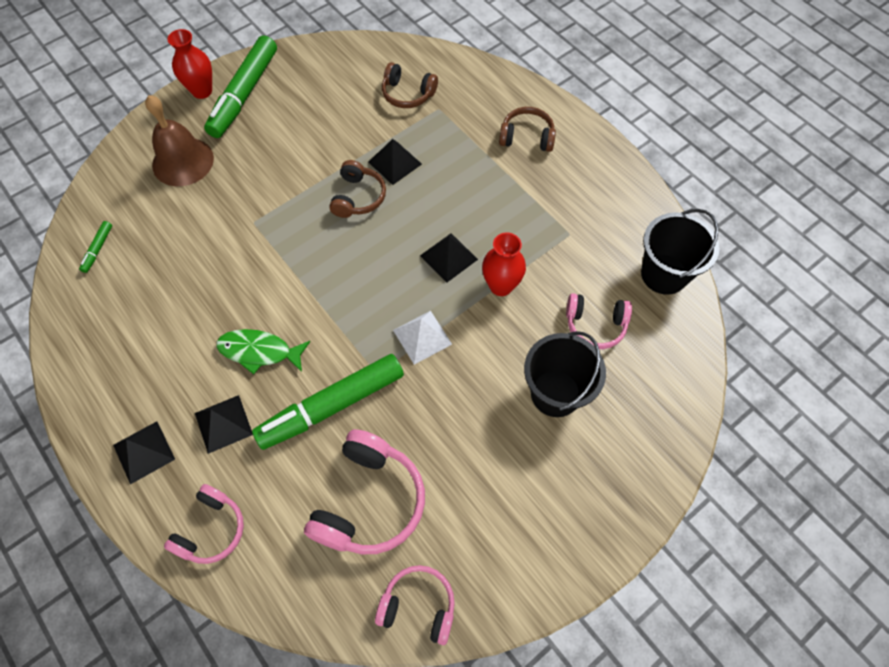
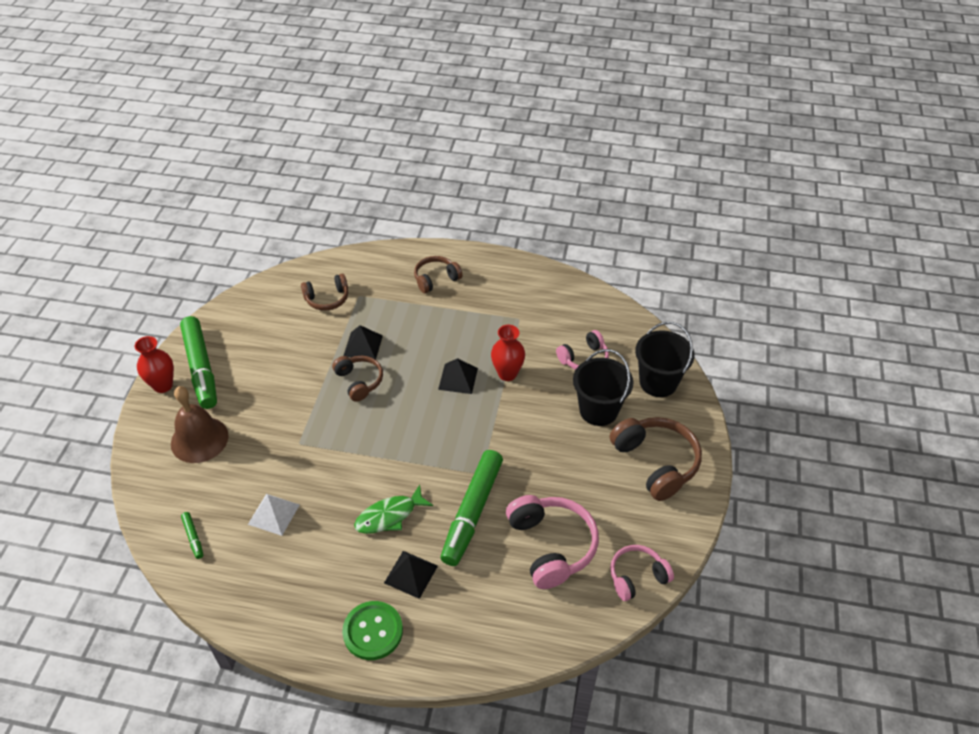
camera: 40 degrees left, 15 degrees down
black pyramid [113,421,175,484] -> green button [342,601,403,660]
pink headphones [164,484,244,564] -> none
white pyramid [393,311,452,365] -> white pyramid moved to [248,494,300,536]
black bucket [641,209,719,295] -> black bucket moved to [635,322,695,397]
none -> brown headphones [610,417,702,501]

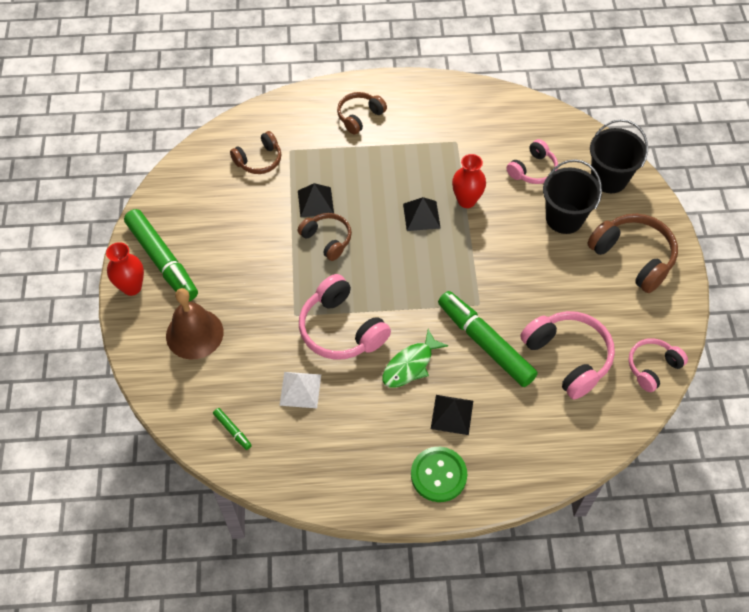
camera: 15 degrees left, 10 degrees up
green marker [440,450,503,566] -> green marker turned 135 degrees clockwise [438,291,538,387]
none -> pink headphones [299,274,391,360]

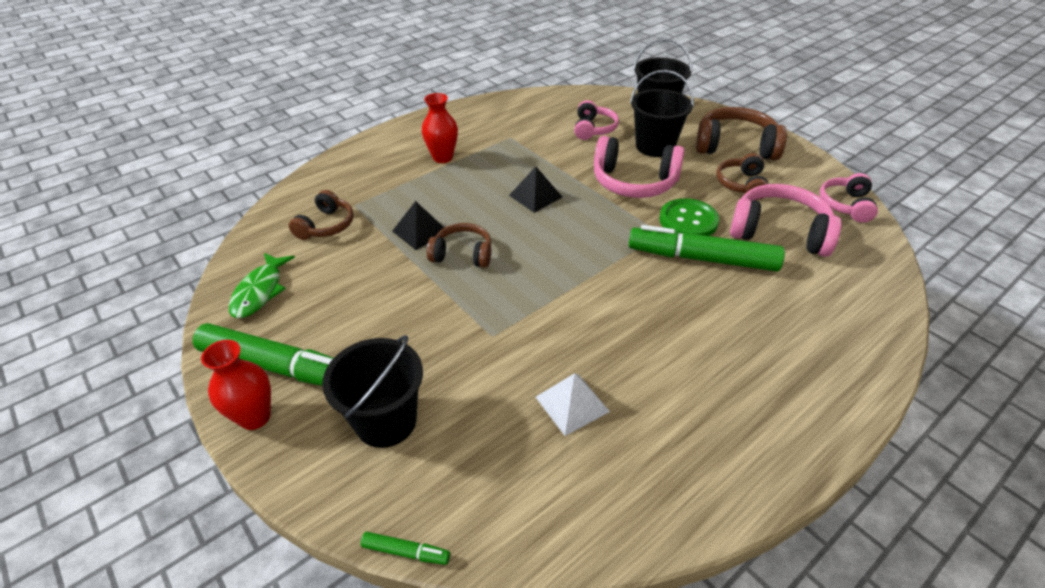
camera: 35 degrees left, 15 degrees down
brown bell [166,288,223,360] -> black bucket [322,335,423,448]
green marker [213,408,252,450] -> green marker moved to [360,532,450,565]
pink headphones [299,274,391,360] -> pink headphones moved to [594,136,685,198]
brown headphones [337,92,387,135] -> brown headphones moved to [716,153,769,200]
green fish [383,329,448,388] -> green fish moved to [229,253,295,318]
green button [411,447,467,502] -> green button moved to [660,198,719,236]
black pyramid [431,395,473,435] -> none
red vase [452,154,486,208] -> red vase moved to [422,93,458,163]

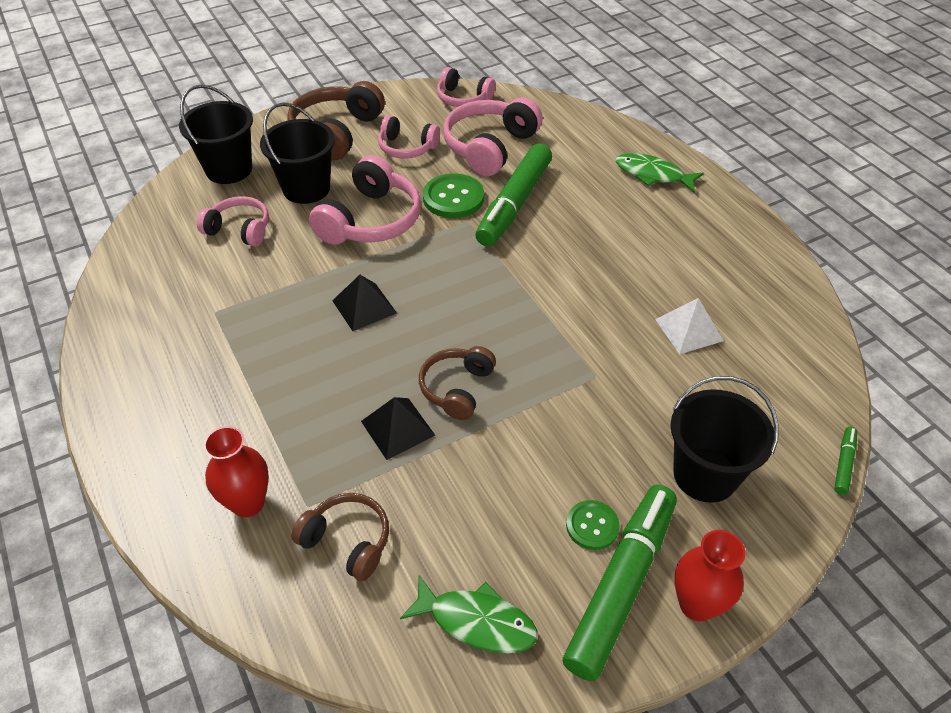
camera: 80 degrees left, 5 degrees up
red vase [422,93,458,163] -> red vase moved to [204,426,269,517]
brown headphones [716,153,769,200] -> pink headphones [378,115,440,158]
none -> green button [566,500,620,550]
none -> green fish [616,153,704,192]

